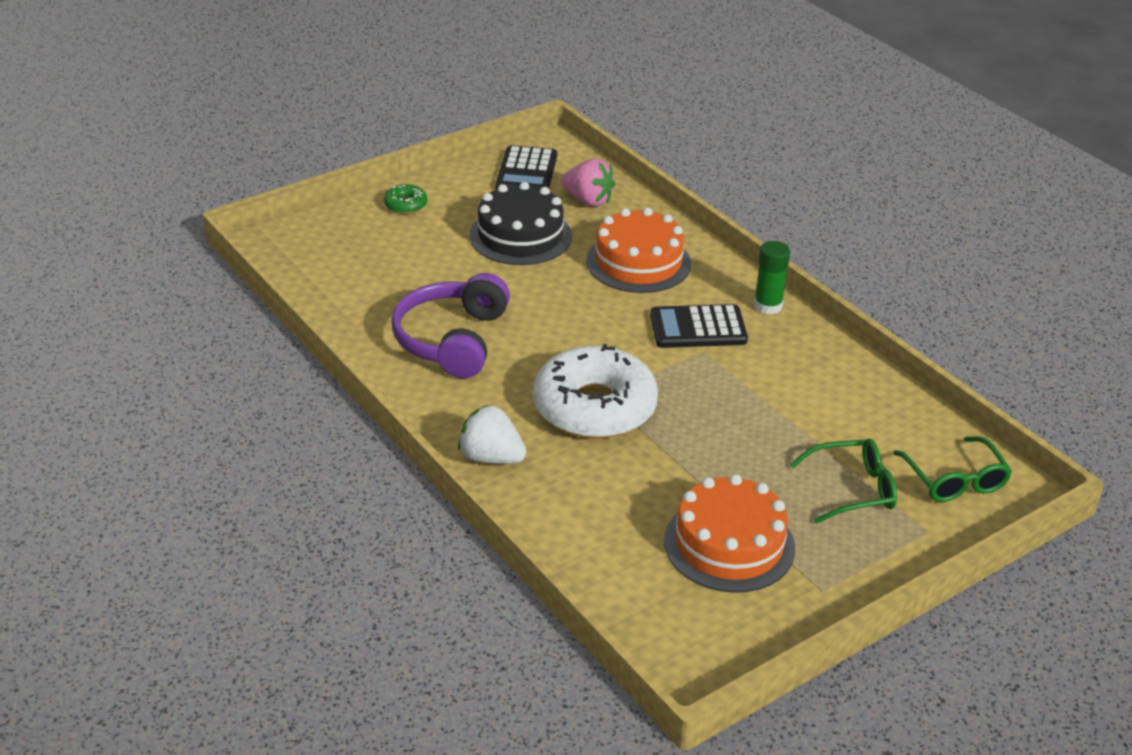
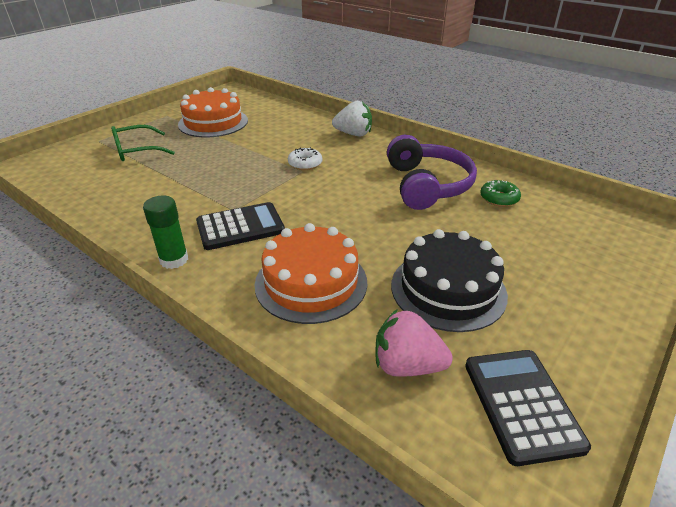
camera: 165 degrees right, 0 degrees up
green donut [384,184,427,214] -> green donut moved to [480,180,521,207]
white donut [533,344,658,439] -> white donut [288,147,322,170], size x0.41
green glasses [893,436,1012,502] -> none

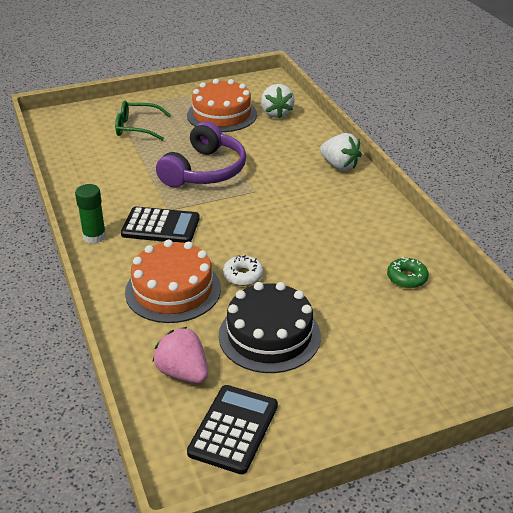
camera: 30 degrees right, 0 degrees up
white donut [288,147,322,170] -> white donut moved to [223,255,263,286]
purple headphones [387,135,477,210] -> purple headphones moved to [156,121,246,187]
none -> white strawberry [261,84,295,119]

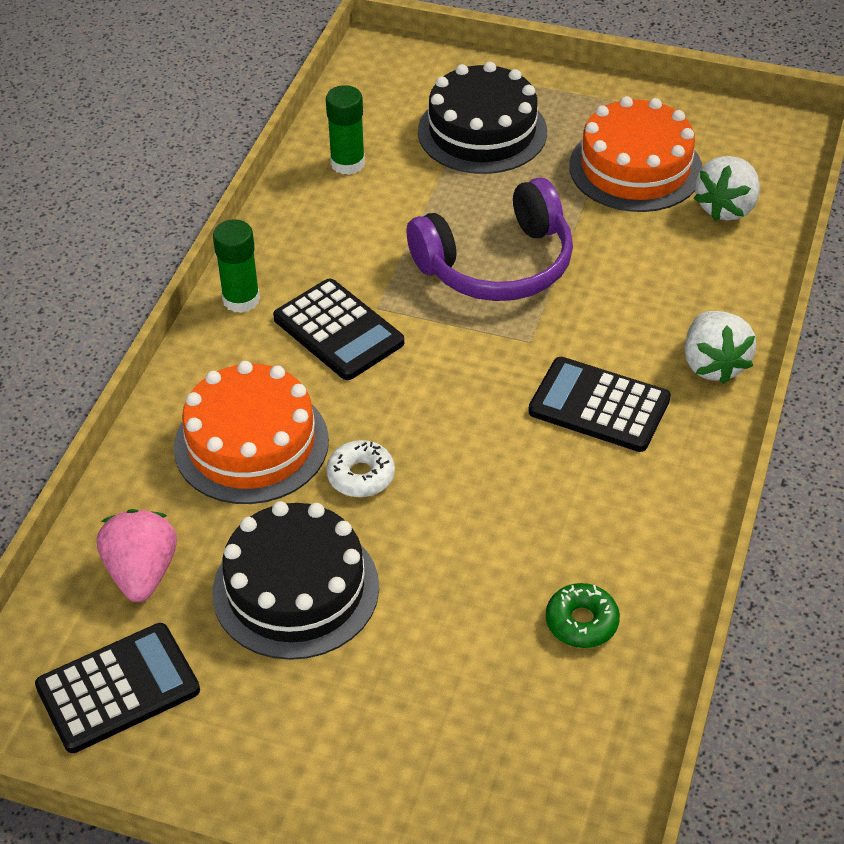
camera: 40 degrees right, 10 degrees up
green glasses [115,101,171,141] -> black cake [418,62,547,174]
none -> green glue stick [326,85,365,175]
none -> black calculator [528,357,671,452]

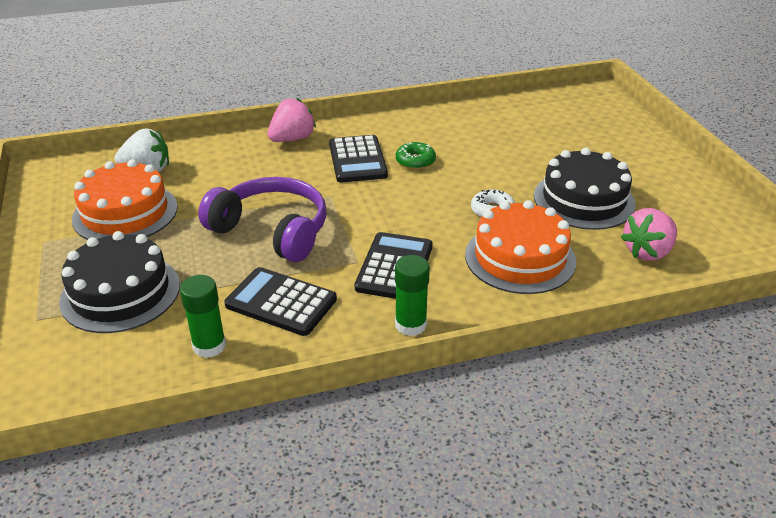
camera: 125 degrees left, 10 degrees down
black calculator [35,623,200,753] -> black calculator moved to [224,267,337,336]
green donut [546,583,620,648] -> green donut moved to [396,142,436,169]
white strawberry [684,311,756,384] -> pink strawberry [268,98,316,142]

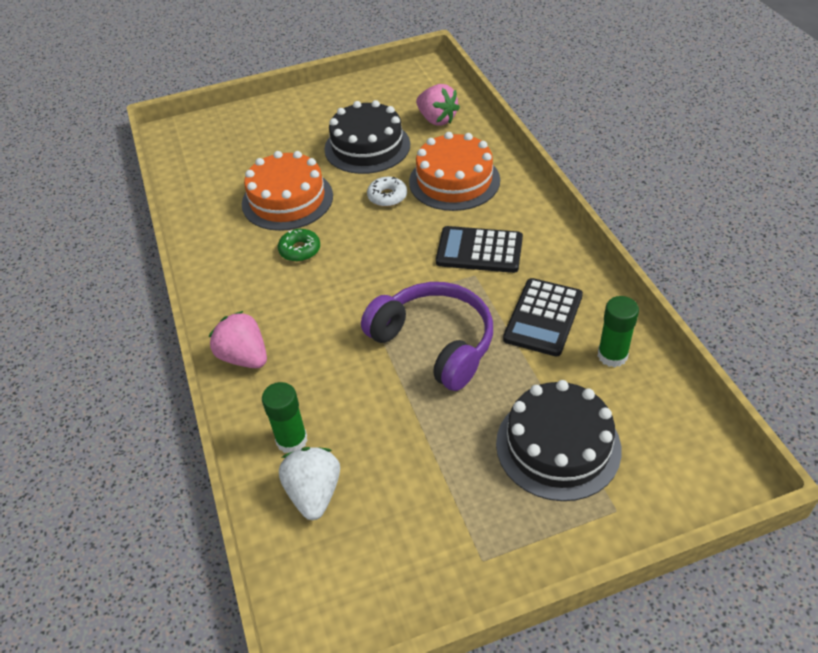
camera: 90 degrees left, 10 degrees up
orange cake [72,159,178,240] -> orange cake moved to [242,151,333,231]
purple headphones [198,177,327,262] -> purple headphones turned 105 degrees clockwise [361,282,493,391]
black calculator [329,135,388,182] -> none
green glue stick [395,255,430,336] -> green glue stick moved to [262,382,308,453]

